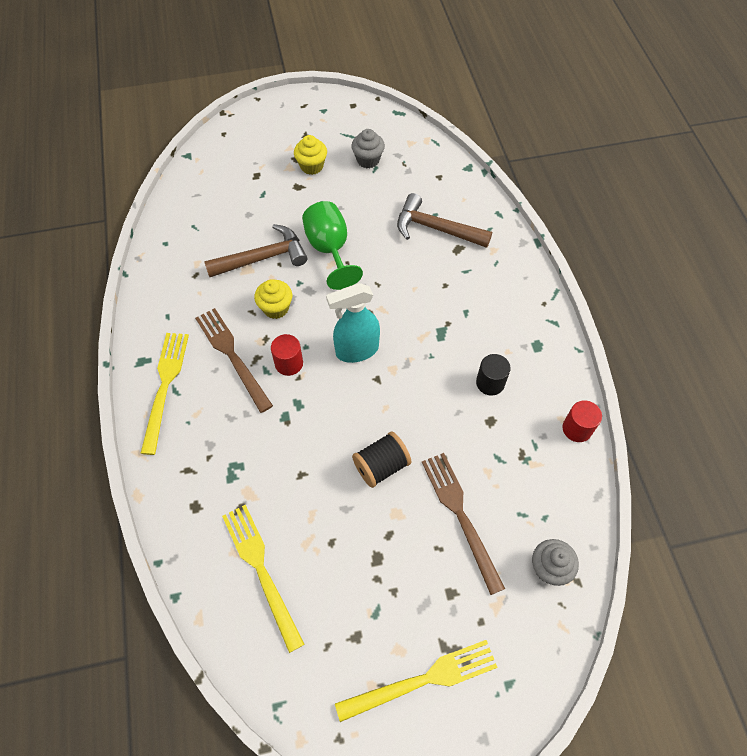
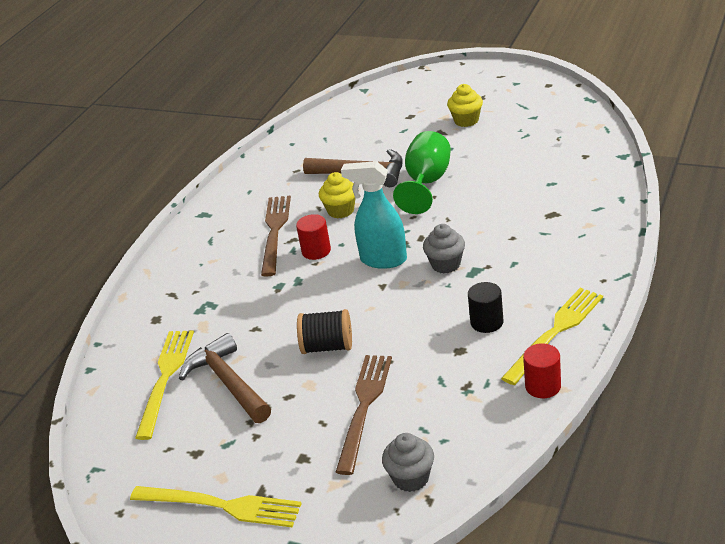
camera: 40 degrees right, 25 degrees down
yellow fork [141,333,189,455] -> yellow fork moved to [501,288,603,385]
grey cupcake [351,129,385,168] -> grey cupcake moved to [423,224,465,273]
brown hammer [397,193,492,248] -> brown hammer moved to [179,333,271,423]

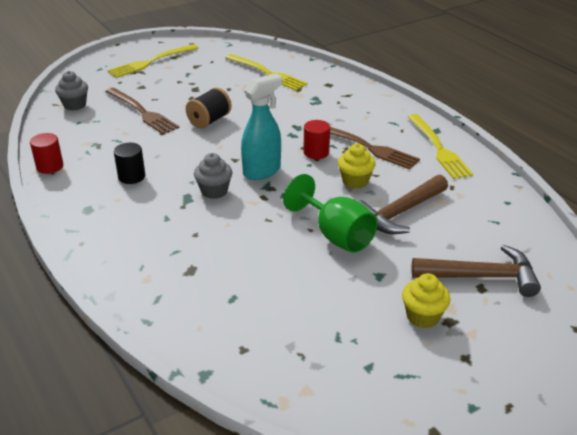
camera: 120 degrees right, 0 degrees up
brown hammer [179,333,271,423] -> brown hammer moved to [411,245,541,297]
yellow fork [501,288,603,385] -> yellow fork moved to [407,114,473,179]

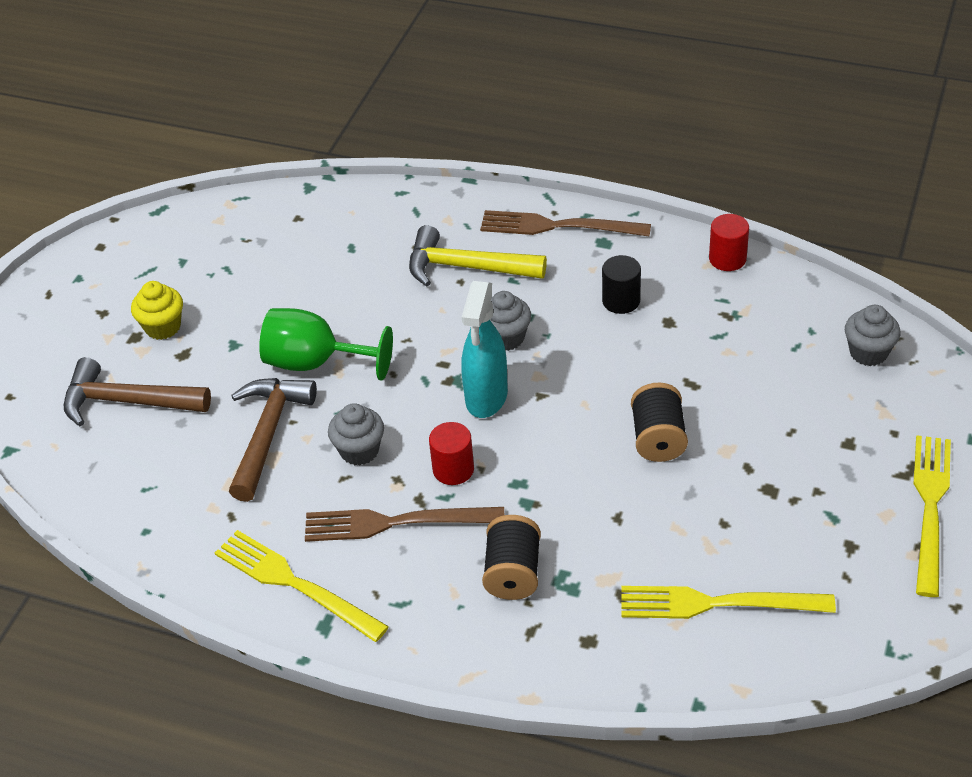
camera: 145 degrees right, 10 degrees up
brown fork [106,88,179,135] -> brown fork moved to [480,210,651,236]
yellow cupcake [338,143,376,189] -> grey cupcake [328,403,384,465]
brown hammer [411,245,541,297] -> brown hammer turned 45 degrees clockwise [63,357,211,426]
none -> yellow hammer [409,225,547,287]
none -> black spool [482,515,541,600]

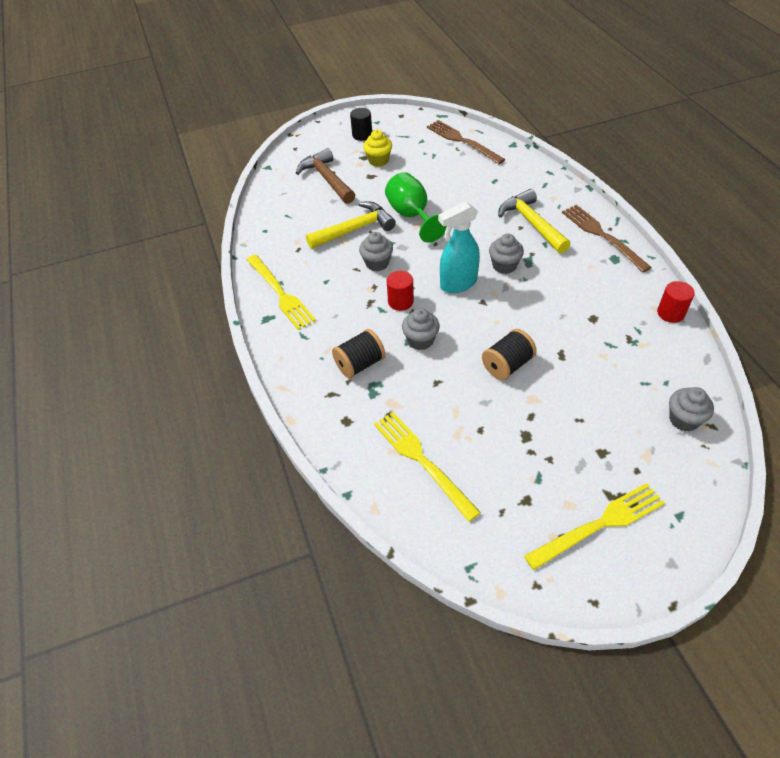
camera: 50 degrees right, 5 degrees up
yellow fork [215,530,389,642] -> yellow fork turned 150 degrees clockwise [246,255,316,330]
brown hammer [229,378,317,502] -> yellow hammer [306,202,396,249]
brown fork [305,507,504,542] -> brown fork moved to [427,120,505,164]
black cylinder [602,255,641,314] -> black cylinder moved to [350,108,372,141]
none -> grey cupcake [402,308,440,350]

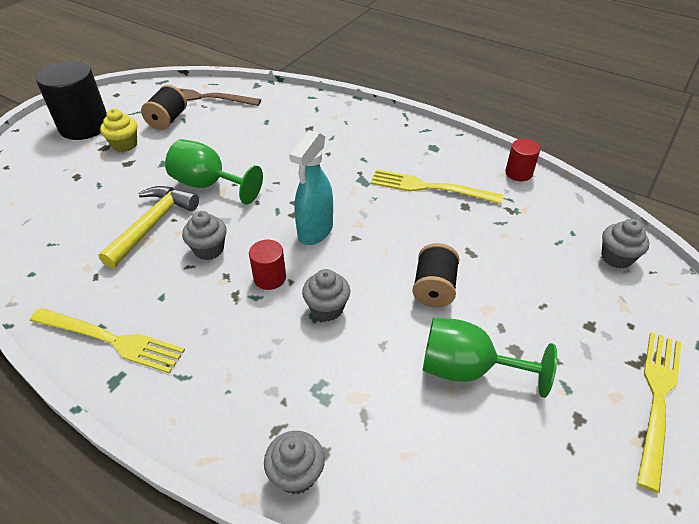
camera: 40 degrees left, 5 degrees down
brown hammer [296,148,355,204] -> none
black spool [332,329,386,378] -> black spool moved to [141,85,187,130]
black cylinder [350,108,372,141] -> black cylinder [36,61,107,140], size x1.98
yellow fork [374,412,481,522] -> yellow fork moved to [371,169,503,204]
grey cupcake [489,234,524,274] -> grey cupcake moved to [264,431,325,494]
yellow hammer [498,189,570,253] -> none
brown fork [562,205,652,272] -> none
none -> green goblet [423,317,557,398]

